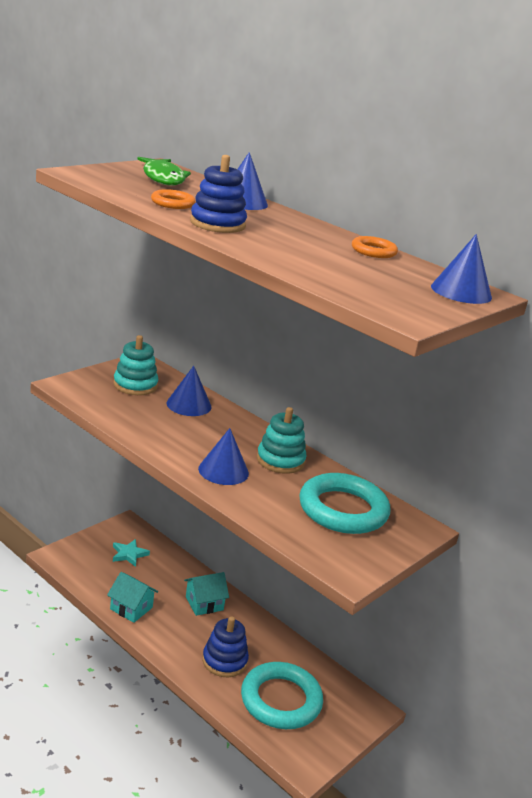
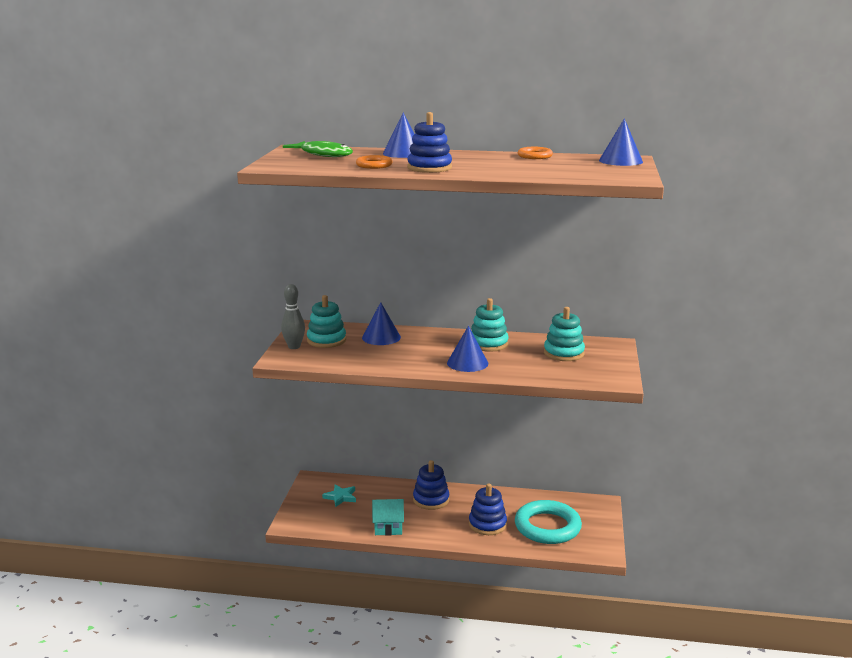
camera: 30 degrees left, 5 degrees down
turquoise house [184,572,229,616] -> blue stacking toy [413,460,449,510]
turquoise ring [299,473,390,534] -> turquoise stacking toy [544,307,585,361]
none -> grey bowling pin [281,284,305,349]

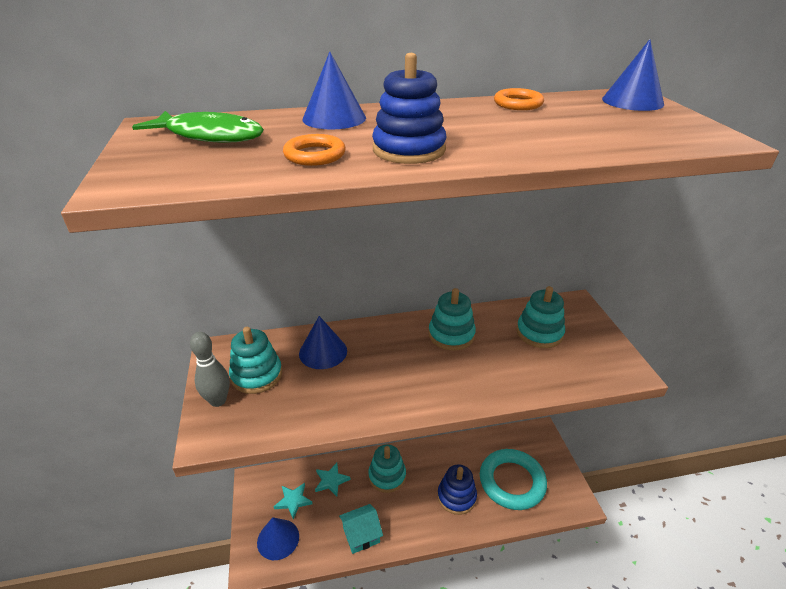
camera: 20 degrees left, 15 degrees up
blue stacking toy [413,460,449,510] -> turquoise stacking toy [368,444,406,493]
blue cone [447,326,488,372] -> blue cone moved to [257,517,299,560]
none -> turquoise star [315,463,351,496]

